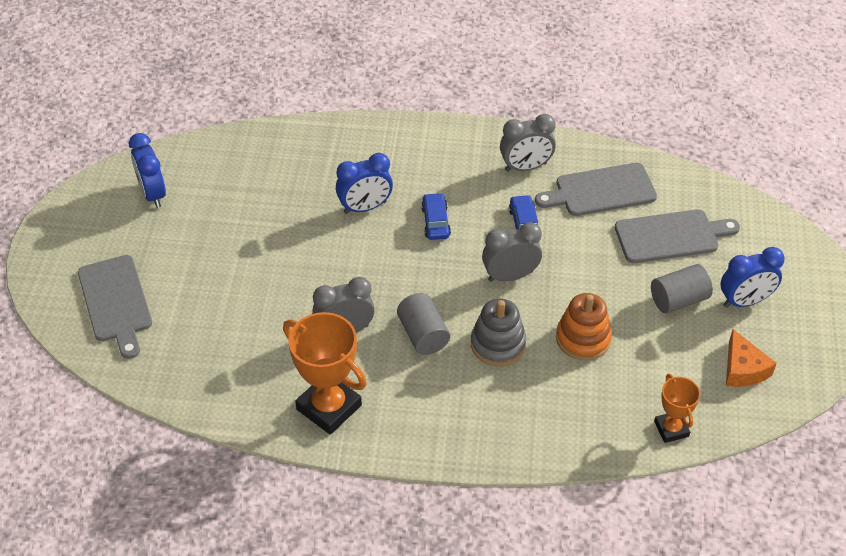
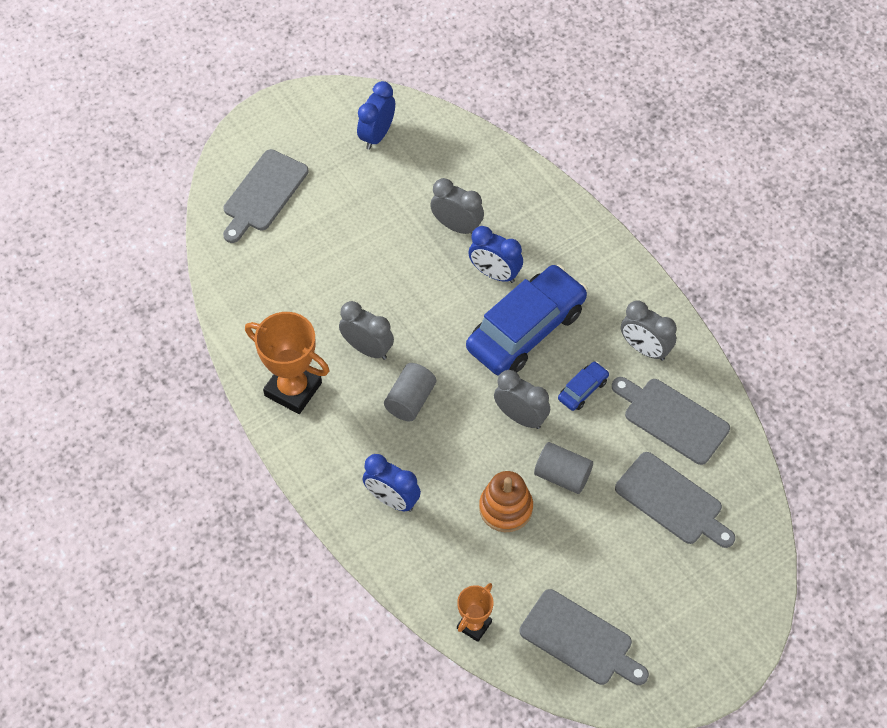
camera: 50 degrees right, 10 degrees up
orange trophy [283,312,367,435] -> orange trophy turned 60 degrees counterclockwise [245,312,330,414]
blue car [421,193,451,240] -> blue car [466,265,588,375], size x2.34
grey stacking toy [471,299,526,366] -> none
grey cylinder [651,264,713,314] -> grey cylinder moved to [534,442,593,494]
blue clock [720,247,785,308] -> blue clock moved to [363,454,421,512]
orange cheese [726,329,777,387] -> grey cutting board [520,589,649,685]
none -> grey clock [430,178,484,234]

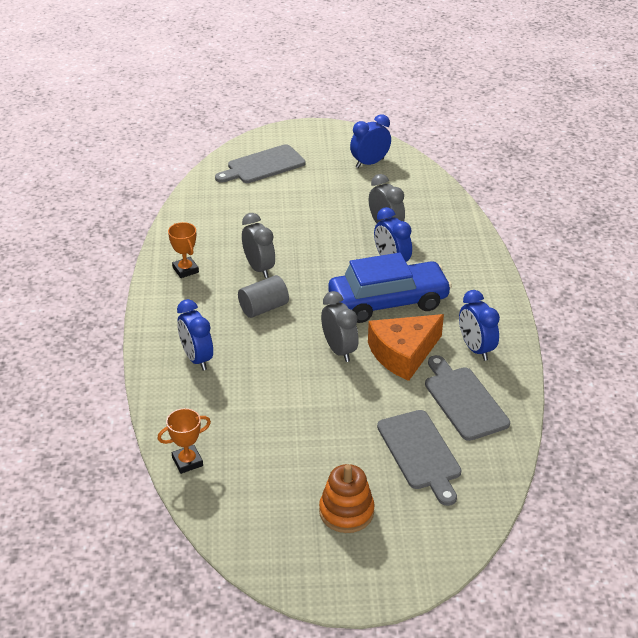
camera: 30 degrees right, 20 degrees down
orange trophy [245,312,330,414] -> orange trophy [168,222,199,278], size x0.56
orange stacking toy [479,471,533,532] -> orange stacking toy moved to [319,464,375,533]
grey cutting board [520,589,649,685] -> none
grey cylinder [534,442,593,494] -> none
blue car [558,361,609,411] -> orange cheese [368,314,444,381]
grey clock [621,300,677,361] -> blue clock [459,290,500,361]

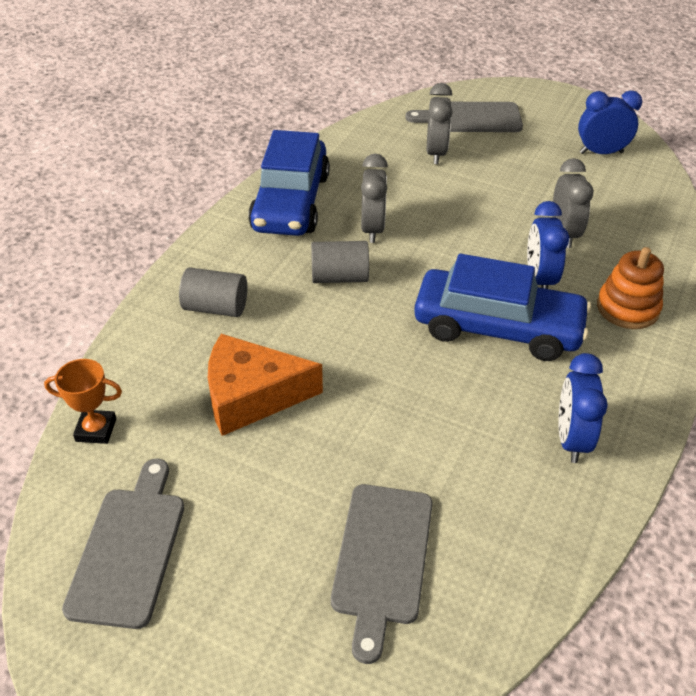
camera: 30 degrees right, 5 degrees up
orange trophy [168,222,199,278] -> blue car [248,130,330,236]
blue clock [177,299,213,370] -> grey cylinder [179,268,247,317]
orange stacking toy [319,464,375,533] -> orange stacking toy moved to [597,247,664,329]
grey clock [321,291,359,362] -> grey clock moved to [427,83,452,164]
orange cheese [368,314,444,381] -> orange cheese moved to [208,334,323,436]
grey cutting board [425,355,510,441] -> grey cutting board moved to [62,459,184,629]

